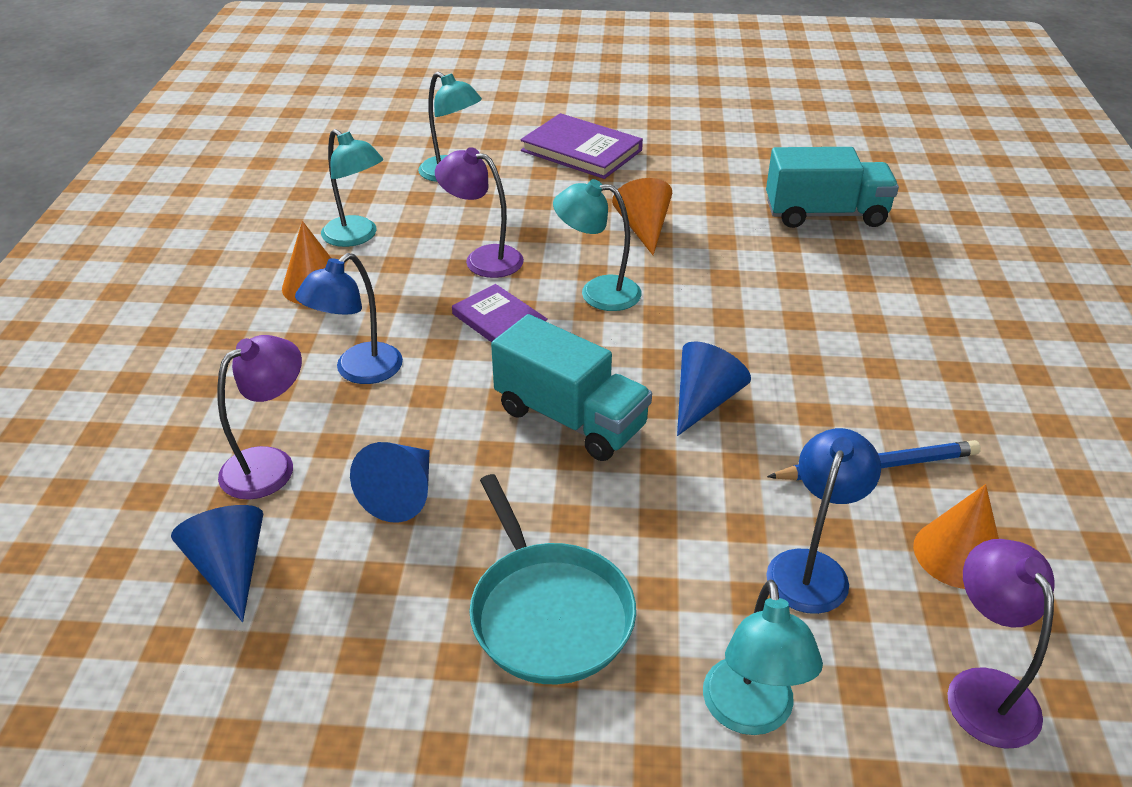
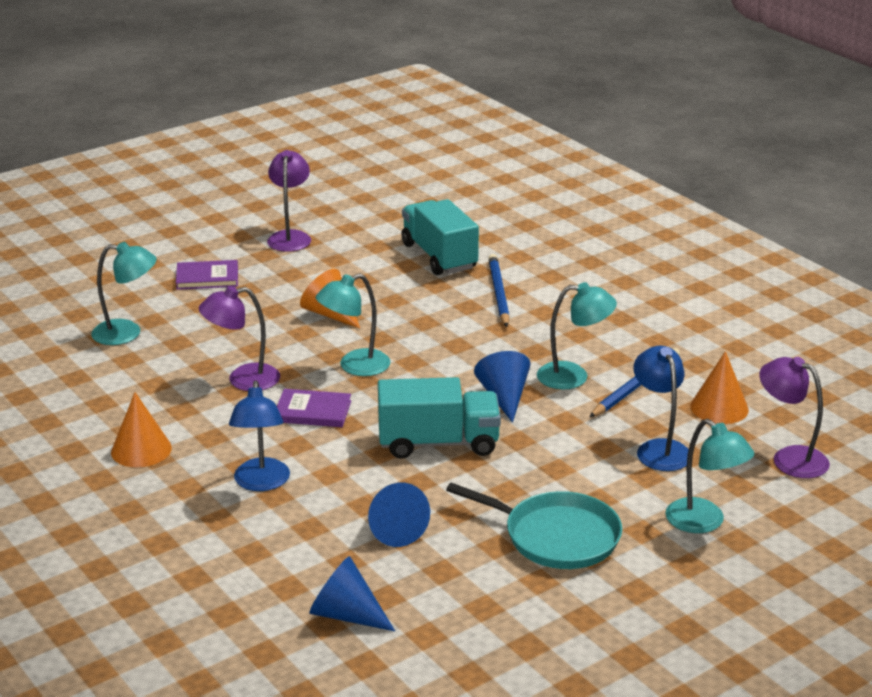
camera: 40 degrees left, 10 degrees down
purple lamp [217,335,302,500] -> purple lamp moved to [267,150,311,252]
turquoise lamp [321,129,383,247] -> turquoise lamp moved to [537,282,617,389]
purple book [520,113,643,179] -> purple book [176,260,238,290], size x0.64
turquoise truck [766,147,899,228] -> turquoise truck turned 75 degrees counterclockwise [401,199,479,275]
none -> blue pencil [488,254,510,327]

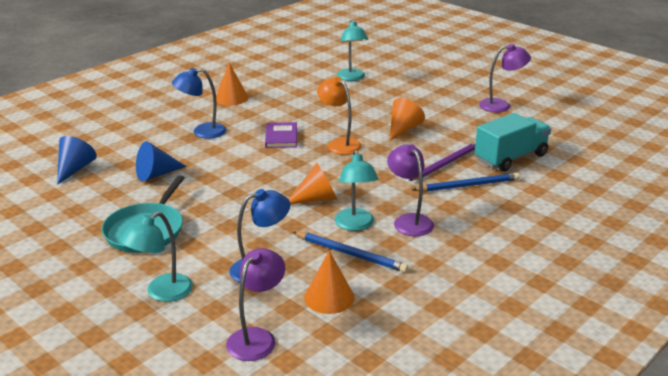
camera: 80 degrees right, 0 degrees up
purple book [176,260,238,290] -> none
purple lamp [199,286,280,391] -> purple lamp moved to [387,144,434,236]
turquoise lamp [316,273,390,376] -> orange lamp [317,77,362,155]
turquoise truck [378,377,501,459] -> none
blue cone [474,351,530,423] -> orange cone [289,163,337,204]
none -> purple pencil [409,141,476,181]

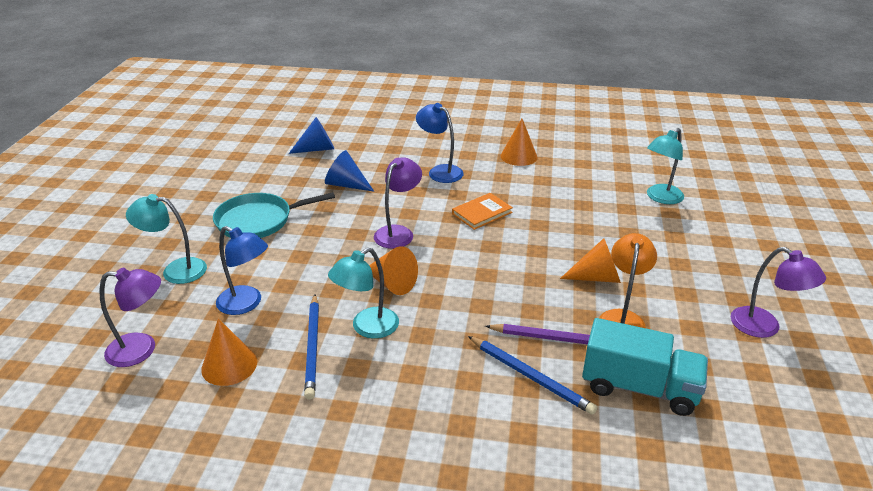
camera: 55 degrees right, 5 degrees up
purple book [265,122,297,148] -> orange book [452,193,513,230]
orange lamp [317,77,362,155] -> orange lamp moved to [599,233,657,328]
purple lamp [387,144,434,236] -> purple lamp moved to [374,157,422,249]

